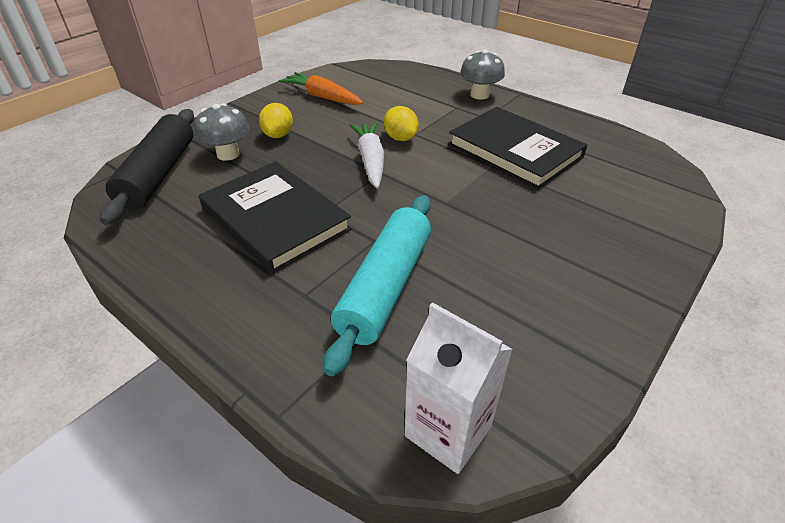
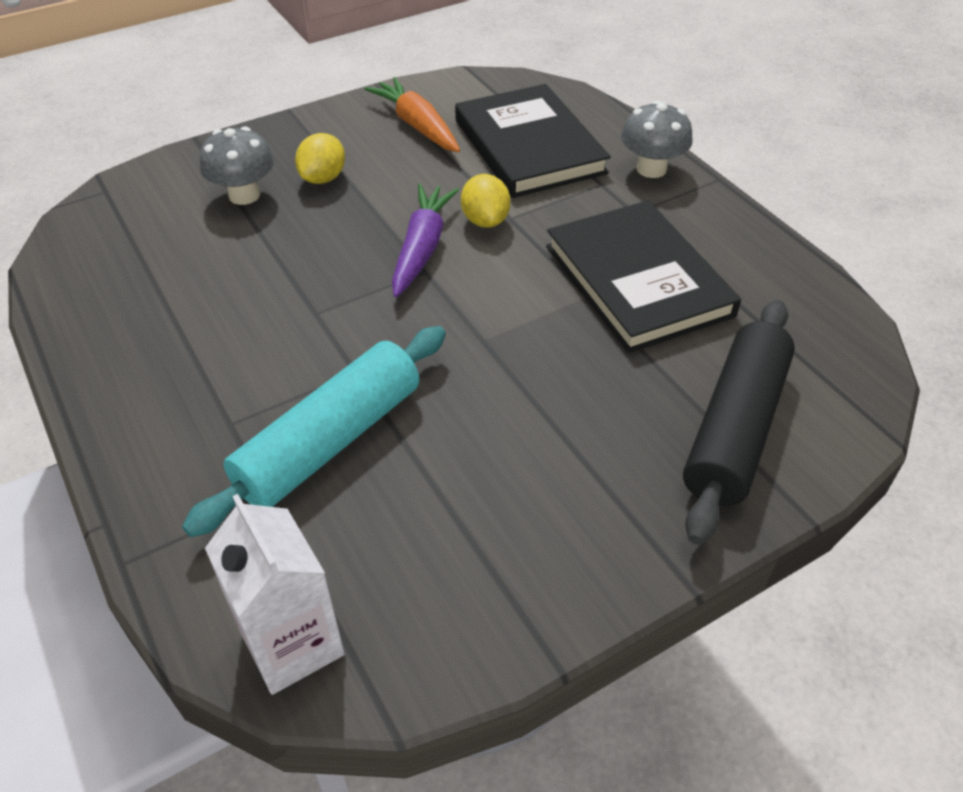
camera: 20 degrees right, 5 degrees up
black rolling pin [100,109,194,225] -> black rolling pin moved to [683,300,795,545]
black book [199,161,352,274] -> black book moved to [455,84,611,198]
white carrot [349,122,384,188] -> purple carrot [392,184,459,297]

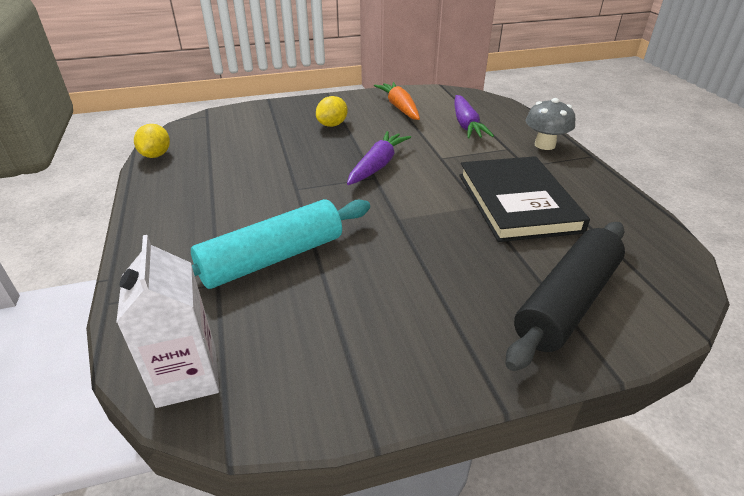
camera: 15 degrees right, 10 degrees down
grey mushroom [199,126,274,205] -> none
black book [455,84,611,198] -> purple carrot [455,95,494,138]
yellow lemon [461,174,511,228] -> yellow lemon moved to [134,124,170,158]

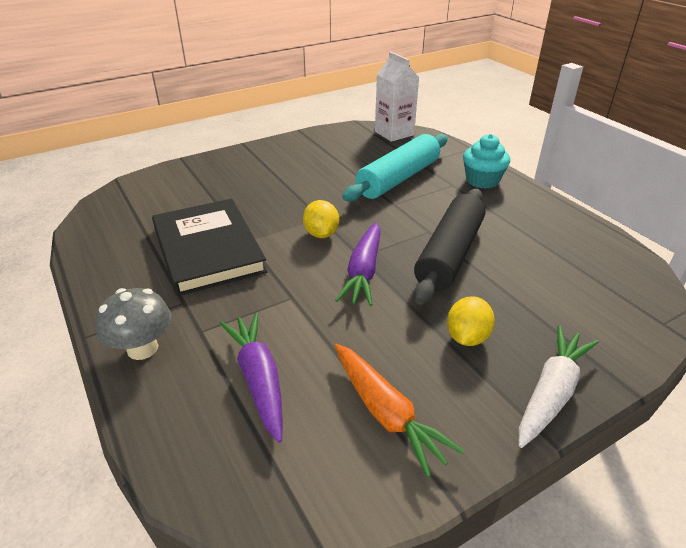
camera: 165 degrees right, 0 degrees up
yellow lemon [134,124,170,158] -> yellow lemon moved to [303,200,339,238]
black rolling pin [506,222,625,371] -> black rolling pin moved to [414,189,485,305]
none -> turquoise cupcake [463,134,510,189]
none -> white carrot [519,325,599,448]

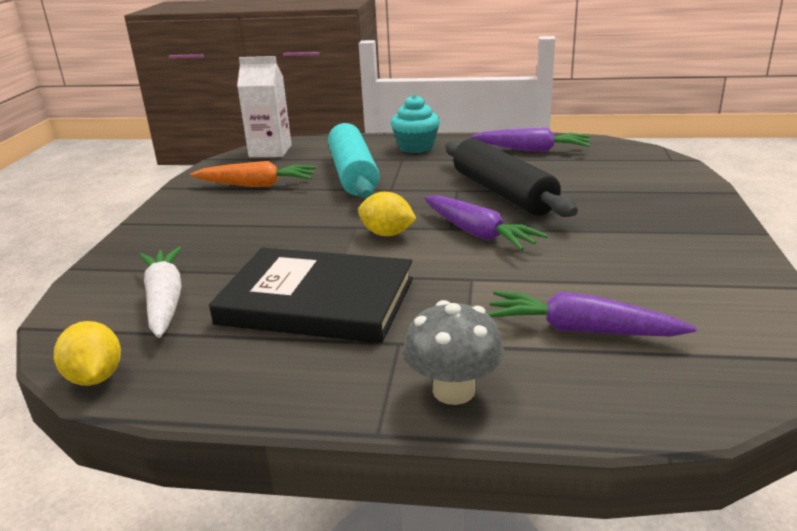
camera: 50 degrees left, 10 degrees down
orange carrot [334,344,464,478] -> orange carrot moved to [190,161,317,187]
yellow lemon [447,296,495,346] -> yellow lemon moved to [54,321,121,386]
white carrot [519,325,599,448] -> white carrot moved to [139,247,181,338]
none -> purple carrot [471,128,590,152]

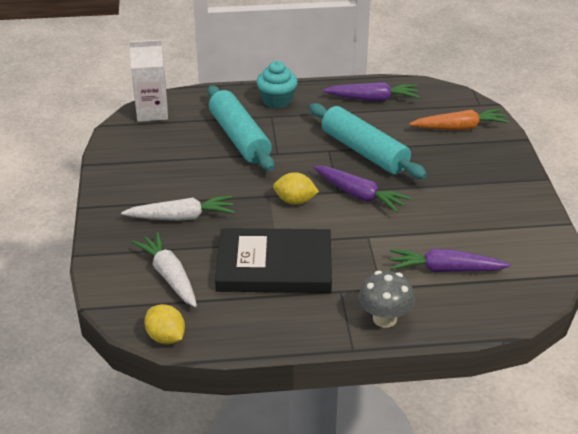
camera: 15 degrees left, 10 degrees up
orange carrot [190,161,317,187] -> orange carrot moved to [409,108,509,130]
black rolling pin [445,138,578,217] -> turquoise rolling pin [309,103,427,179]
none -> white carrot [121,195,235,221]

